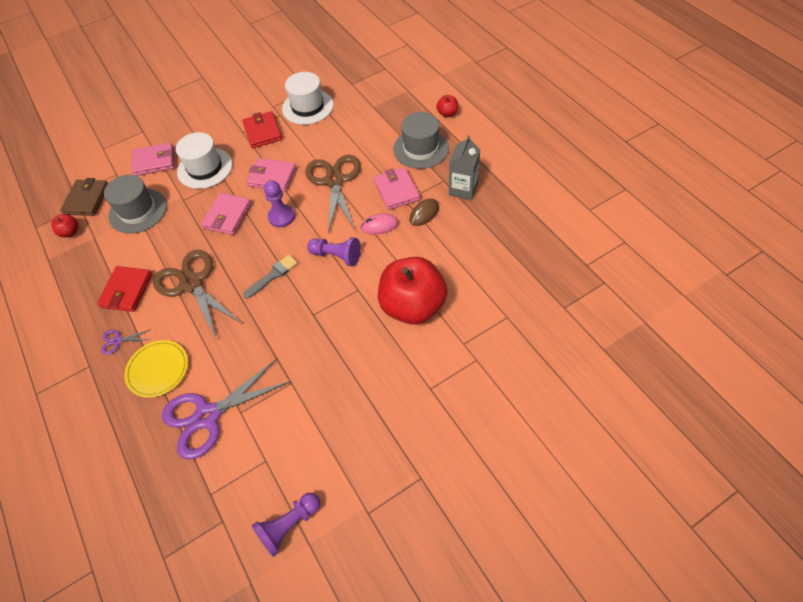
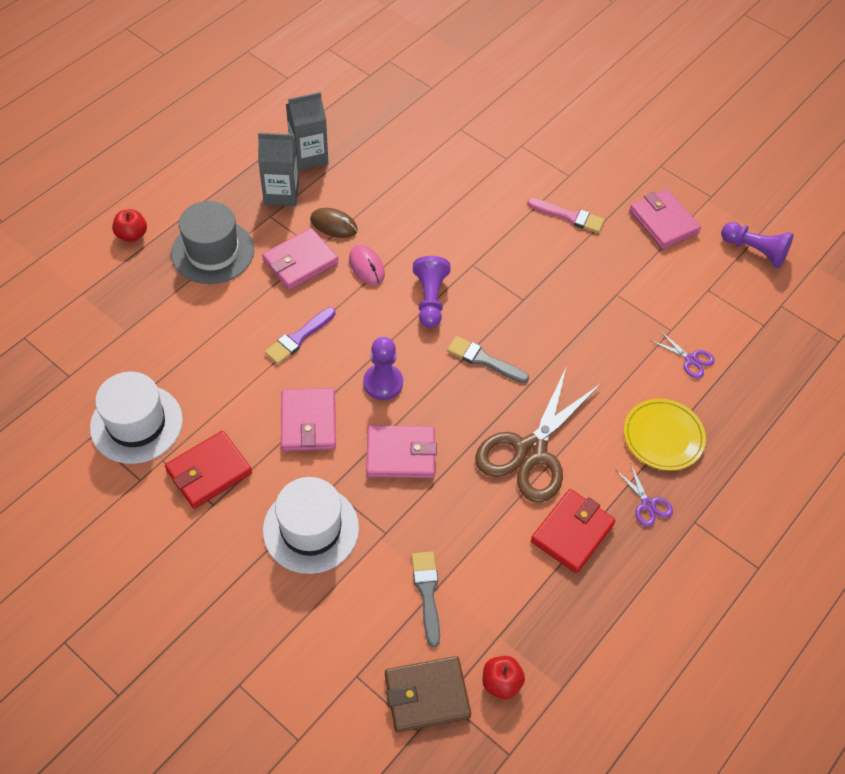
camera: 115 degrees left, 0 degrees up
red wallet [97,266,152,312] -> red wallet turned 45 degrees counterclockwise [531,489,616,573]
grey hat [104,175,167,234] -> grey brush [411,552,440,647]
pink wallet [131,142,174,176] -> pink wallet moved to [629,189,701,249]
purple scissors [162,359,291,460] -> purple scissors [651,330,715,379], size x0.43
brown scissors [305,155,361,233] -> purple brush [265,307,335,364]
red apple [378,257,448,325] -> none
none -> grey carton [286,92,328,170]
none -> pink brush [527,198,605,233]

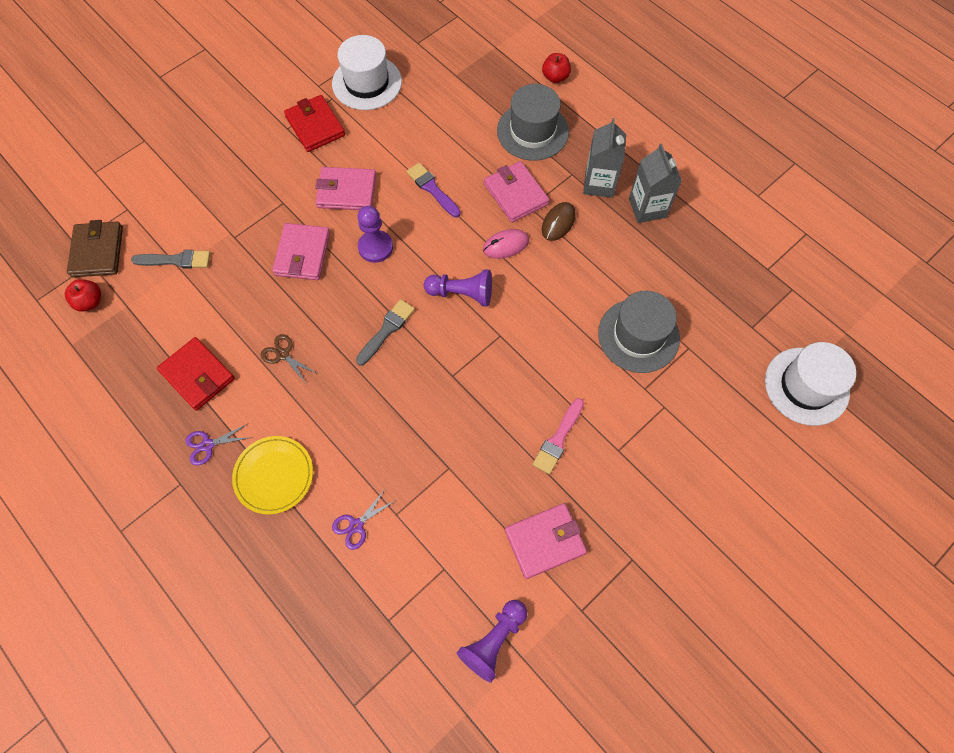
camera: 100 degrees right, 10 degrees up
white hat [263,477,359,574] -> white hat moved to [765,342,856,426]
brown scissors [475,366,601,503] -> brown scissors [261,334,318,385], size x0.43
none -> grey hat [598,291,680,373]

